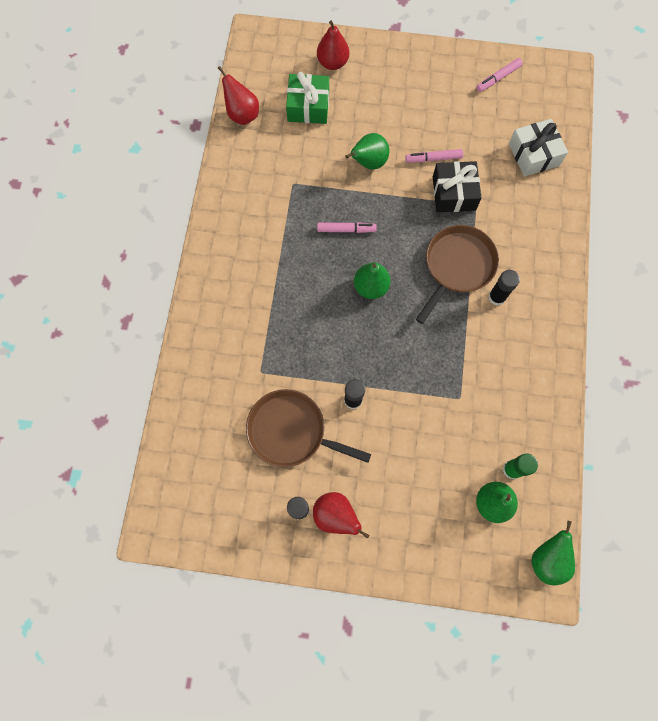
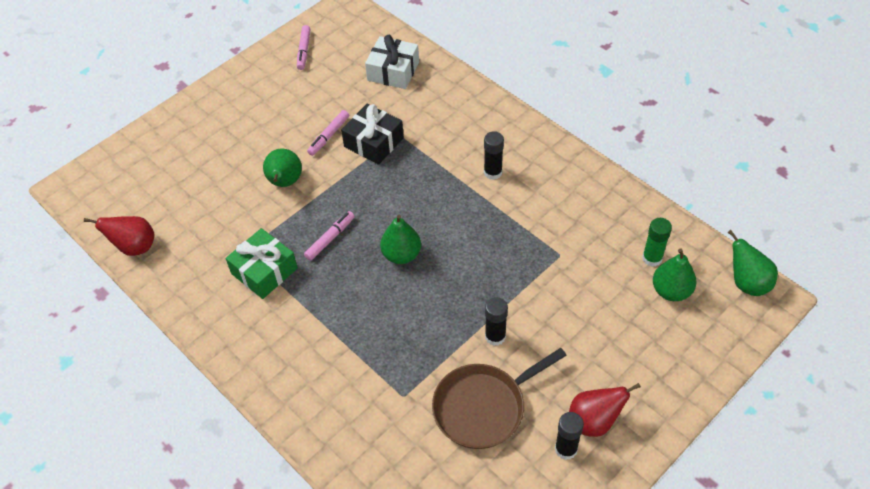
camera: 50 degrees left, 20 degrees down
green gift [286,72,329,124] -> green gift moved to [226,228,298,299]
red pear [317,20,349,70] -> none
brown pan [416,225,499,324] -> none

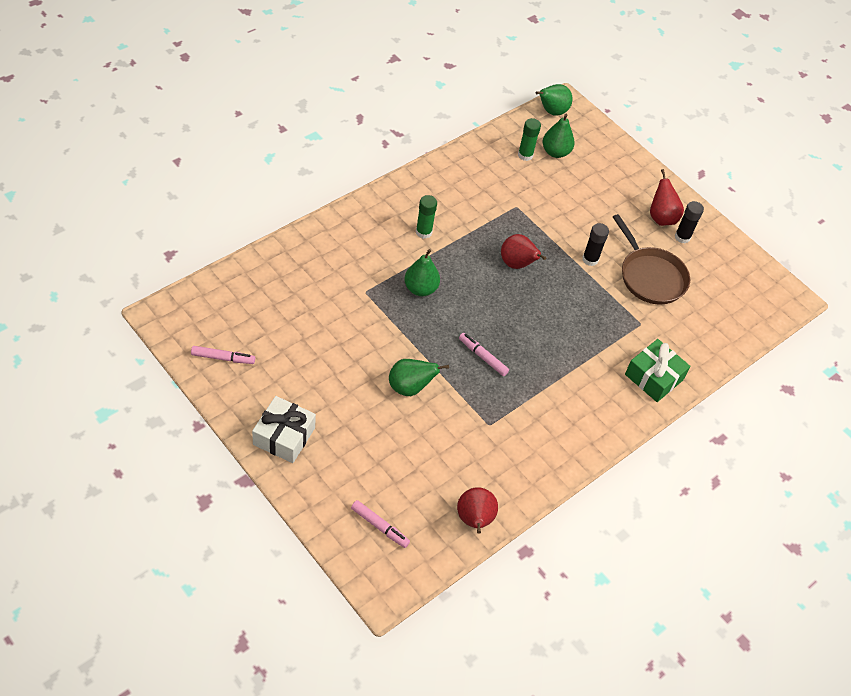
camera: 95 degrees left, 0 degrees up
green gift [226,228,298,299] -> green gift moved to [625,339,691,402]
pink marker [307,110,349,156] -> pink marker moved to [351,500,410,548]
black gift [341,104,404,165] -> none
white gift [365,35,419,89] -> white gift moved to [252,396,316,463]
green pear [380,215,421,264] -> green pear moved to [404,249,440,296]
black glue stick [484,131,504,180] -> green glue stick [416,195,437,239]
none -> red pear [501,234,546,269]

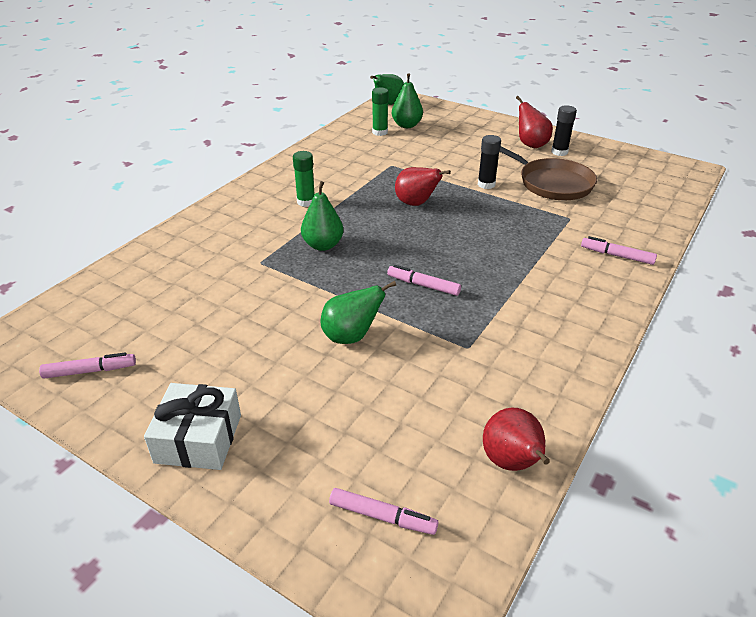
camera: 10 degrees left, 15 degrees down
green gift [625,339,691,402] -> pink marker [581,236,657,265]

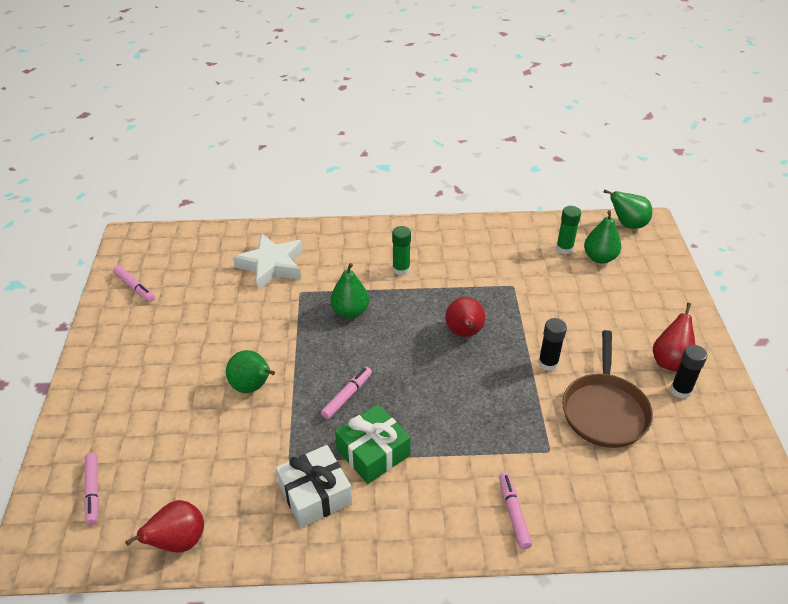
camera: 55 degrees right, 5 degrees up
white gift [144,383,241,470] -> white gift moved to [276,445,352,528]
pink marker [387,265,461,296] -> pink marker turned 45 degrees clockwise [321,367,372,419]
none -> white star [233,233,303,290]
none -> green gift [335,404,411,484]

